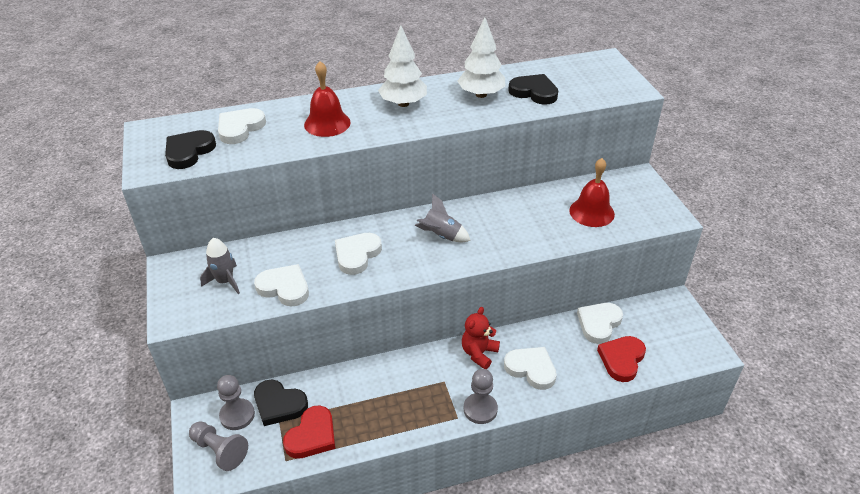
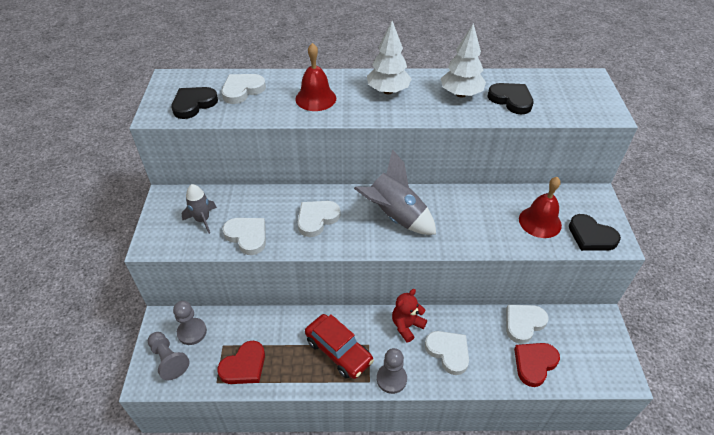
camera: 15 degrees right, 5 degrees up
black heart [254,379,308,426] -> black heart moved to [569,214,621,251]
grey rocket [415,193,471,242] -> grey rocket [354,149,436,235], size x1.71
none -> red car [305,314,374,379]

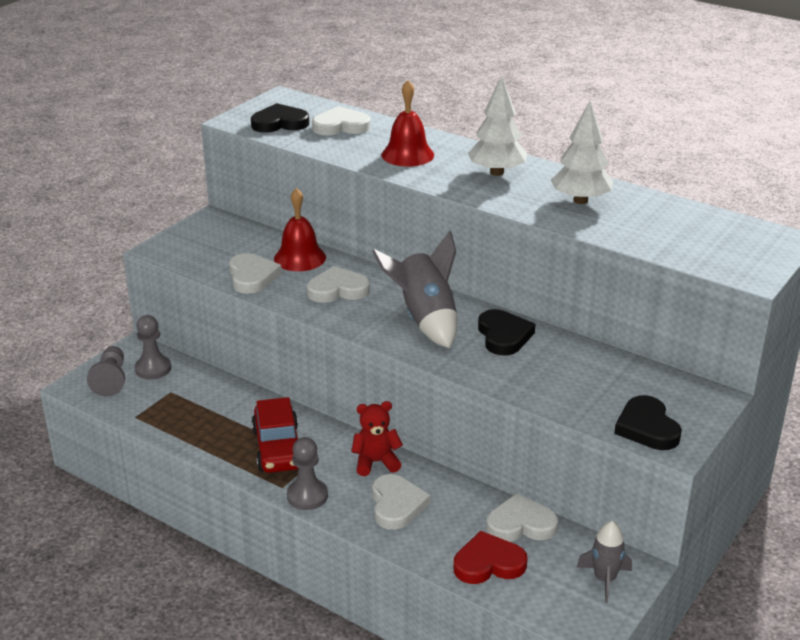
camera: 35 degrees right, 15 degrees down
grey rocket [182,184,217,234] -> grey rocket moved to [577,521,632,603]
red heart [217,341,265,384] -> none
black heart [488,83,534,115] -> black heart moved to [478,309,535,355]
red bell [519,177,562,238] -> red bell moved to [274,188,326,271]

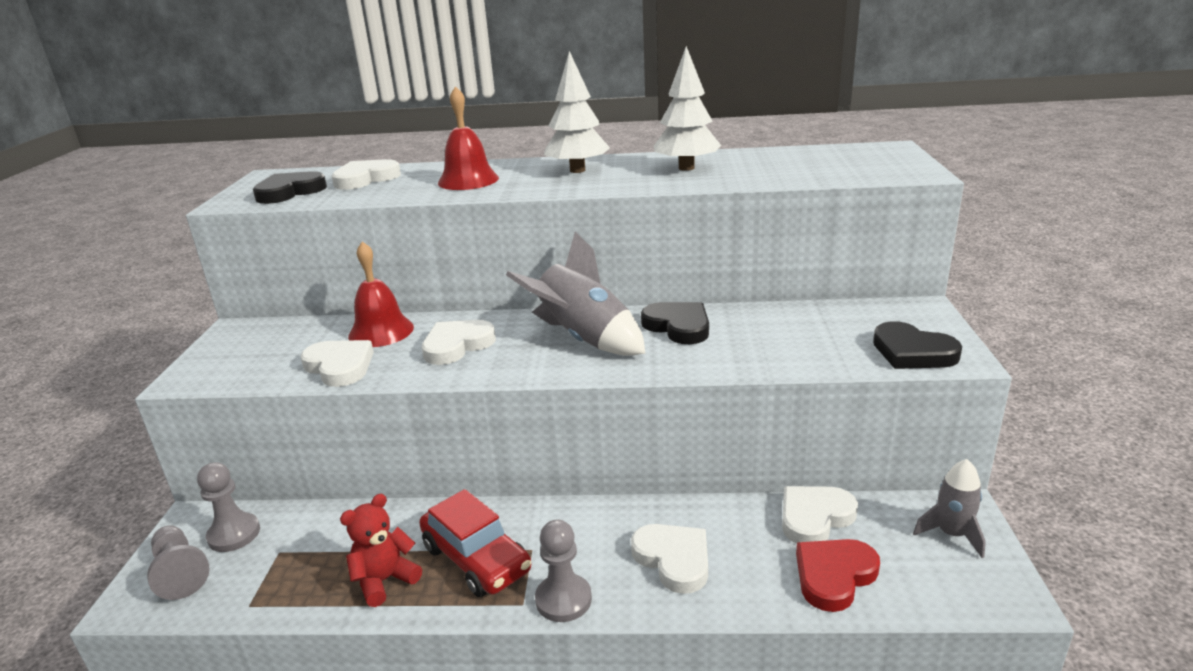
camera: 30 degrees left, 5 degrees down
red teddy bear [351,401,403,476] -> red teddy bear moved to [340,494,422,607]

